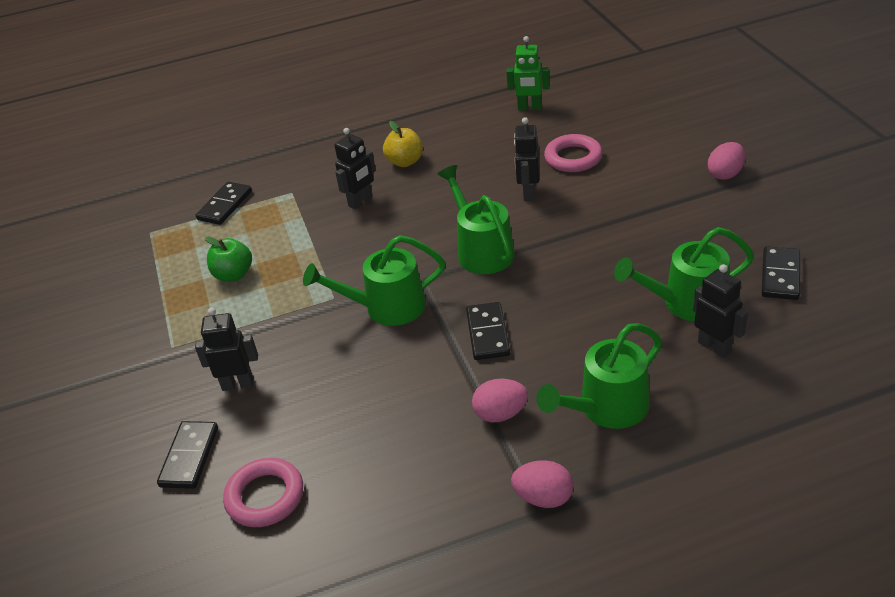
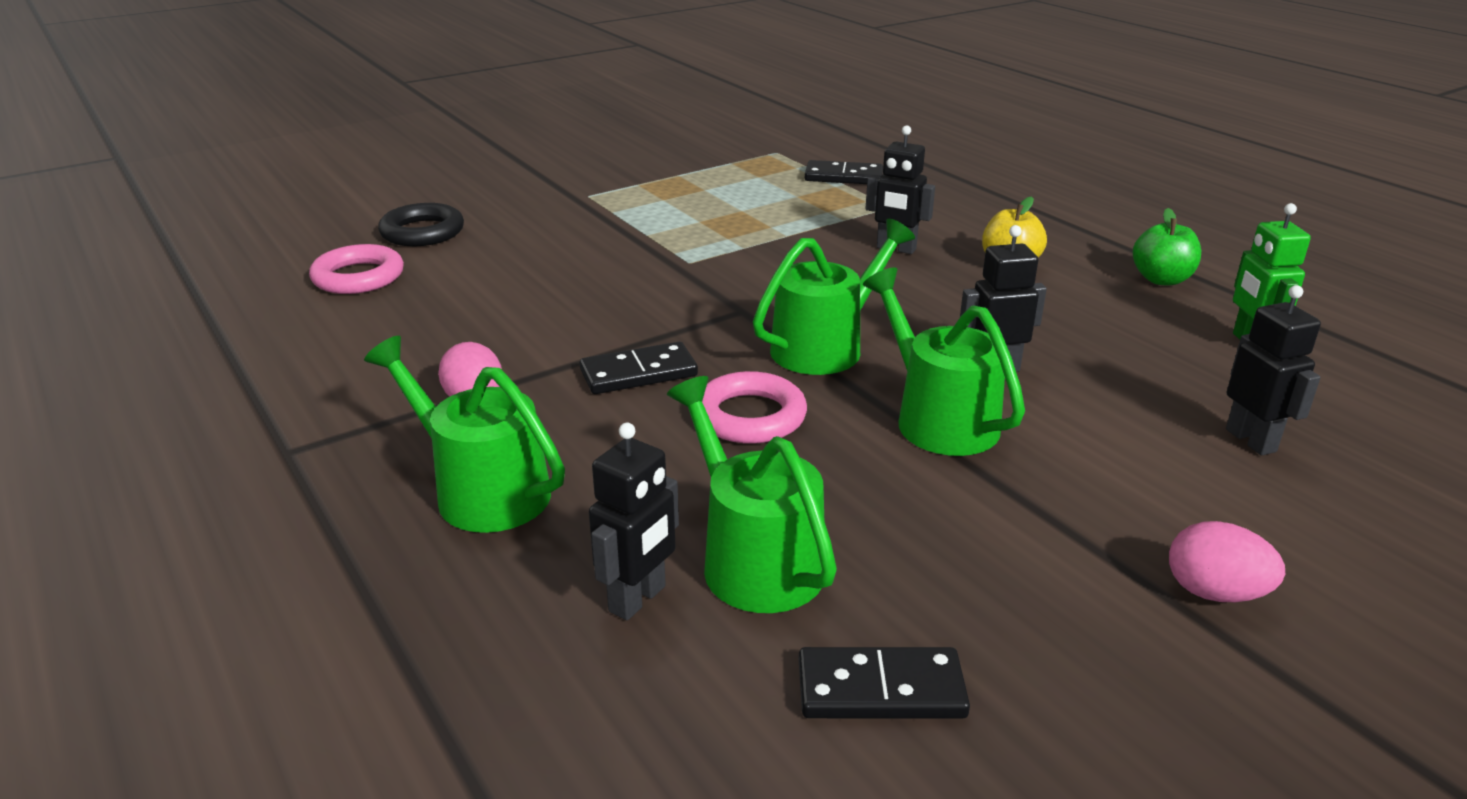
camera: 70 degrees right, 10 degrees down
black domino [157,421,218,489] -> black ring [378,203,464,246]
black robot [195,308,258,391] -> black robot moved to [1226,285,1321,455]
green apple [205,237,252,282] -> green apple moved to [1133,208,1201,285]
green watering can [303,235,446,326] -> green watering can moved to [863,267,1025,456]
pink egg [511,460,573,508] -> none
pink ring [544,134,603,172] -> pink ring moved to [702,371,807,444]

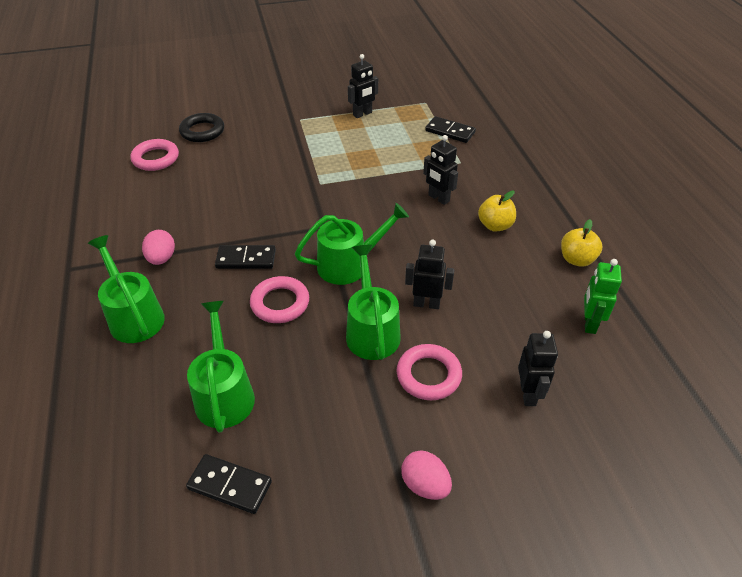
camera: 20 degrees right, 15 degrees up
black robot [589,423,679,620] -> black robot moved to [348,54,378,118]
green apple [1133,208,1201,285] -> yellow apple [561,219,602,267]
none -> pink ring [396,344,462,400]

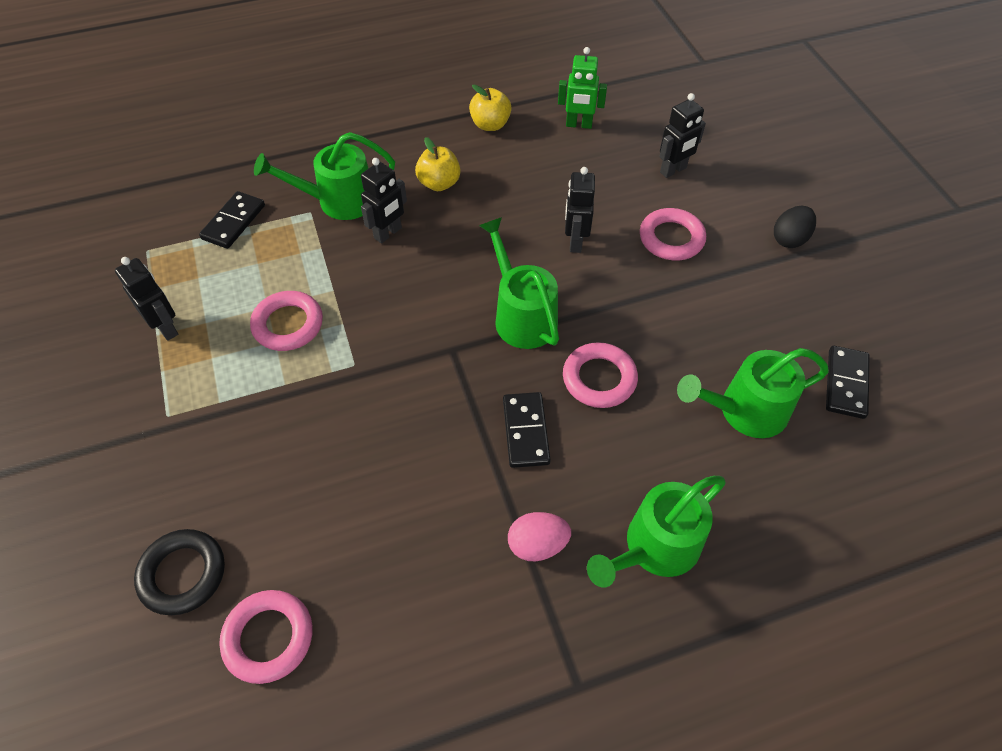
camera: 95 degrees left, 10 degrees up
green watering can [346,245,401,360] -> green watering can moved to [254,132,395,220]
pink egg [401,450,452,500] -> black egg [774,206,816,248]
black robot [518,331,558,406] -> black robot turned 150 degrees clockwise [659,93,706,178]
none -> pink ring [250,291,323,351]

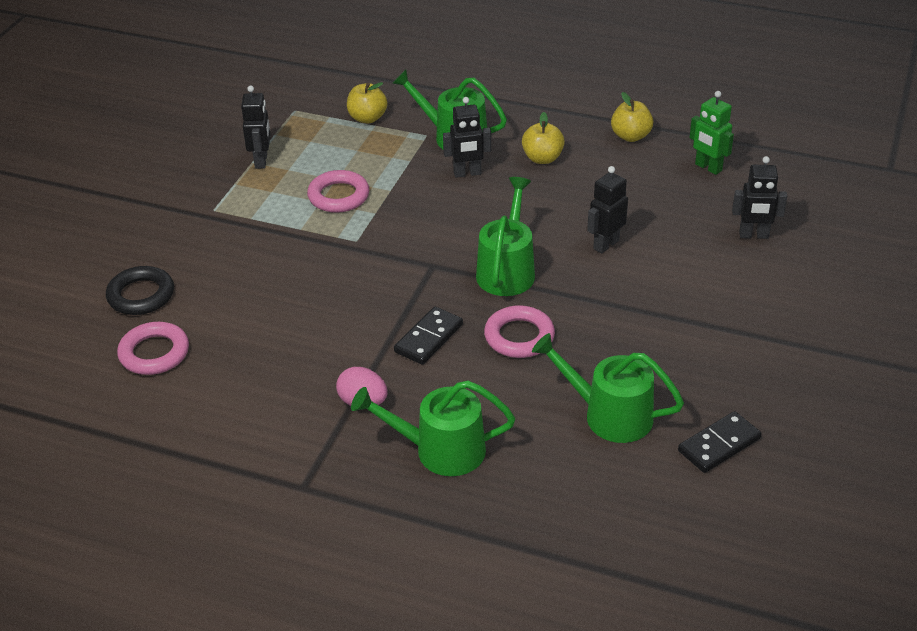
camera: 40 degrees right, 15 degrees down
black domino [199,191,265,249] -> yellow apple [347,82,387,123]
pink ring [640,208,706,260] -> none
black egg [774,206,816,248] -> none

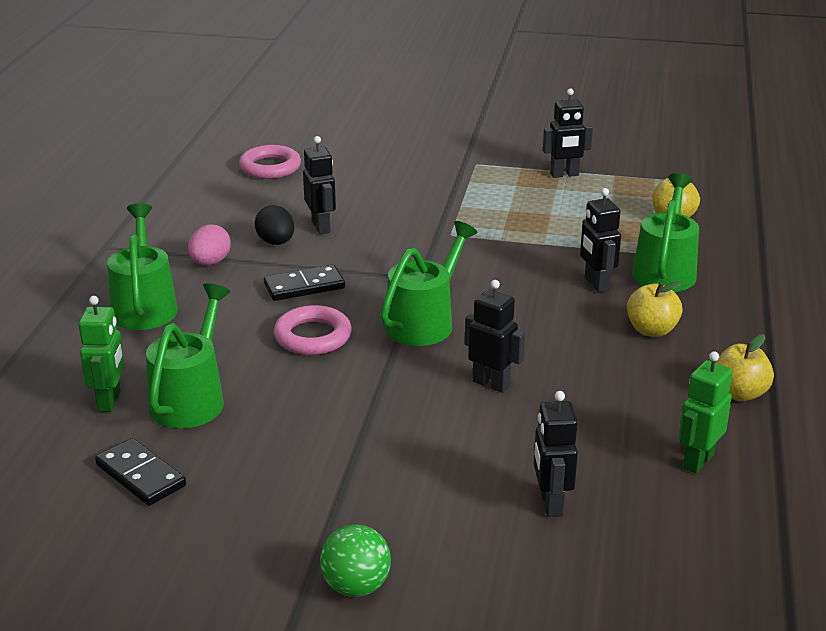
camera: 80 degrees right, 10 degrees down
black ring [106,266,174,315] -> none
pink ring [307,170,369,213] -> none
black domino [394,307,463,365] -> black domino turned 45 degrees counterclockwise [264,264,345,301]
green watering can [476,177,535,296] -> green watering can turned 60 degrees counterclockwise [380,221,478,346]
none -> green robot [79,296,125,412]
none -> black egg [255,205,294,245]
none -> black robot [303,136,336,234]
none -> green ball [320,524,391,597]

